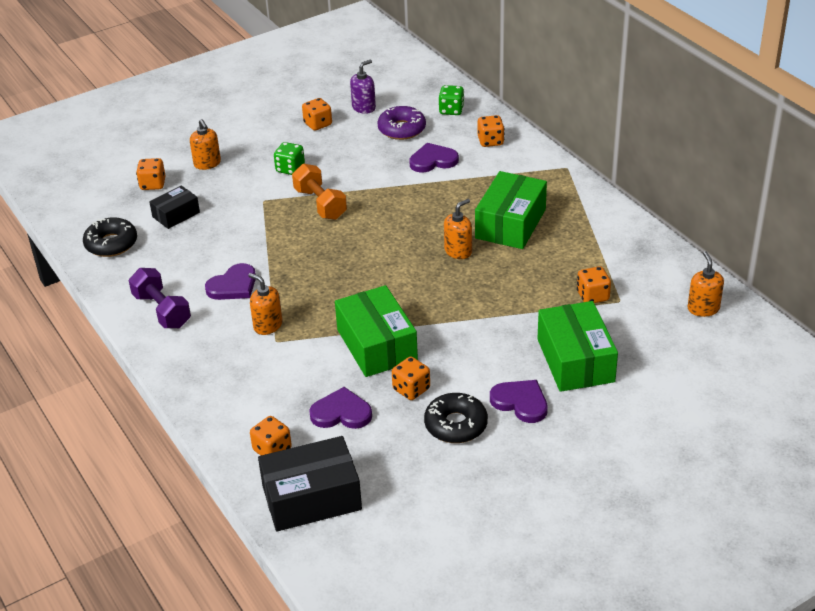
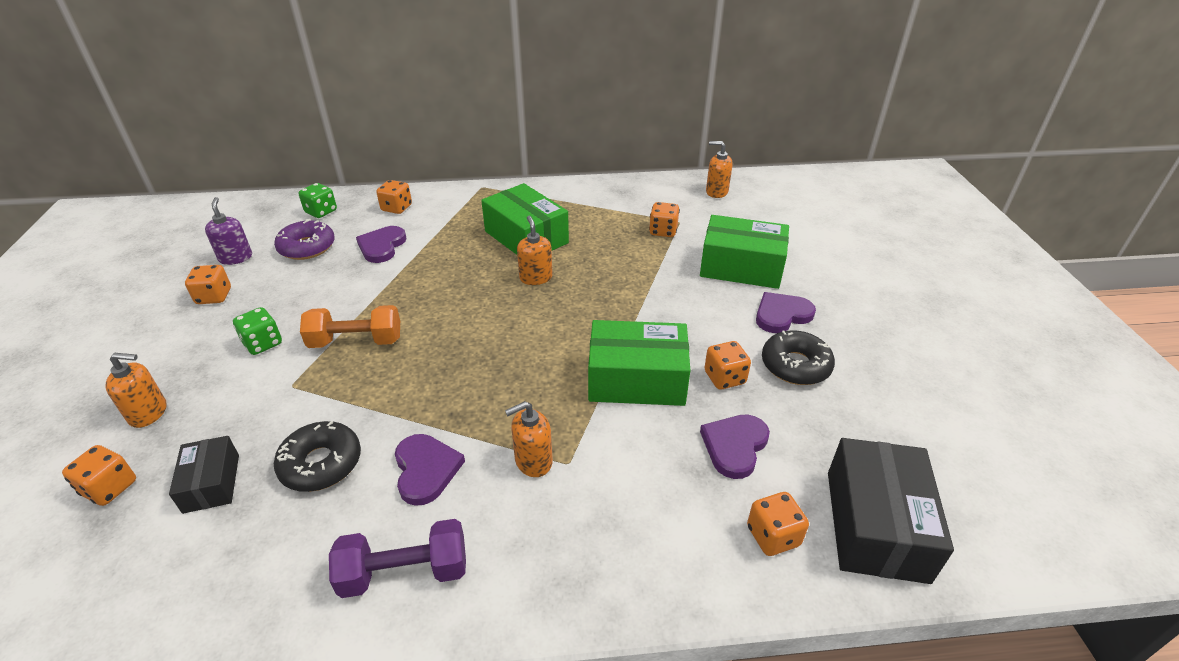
camera: 65 degrees left, 0 degrees up
black donut [83,217,137,257] -> black donut moved to [274,421,361,492]

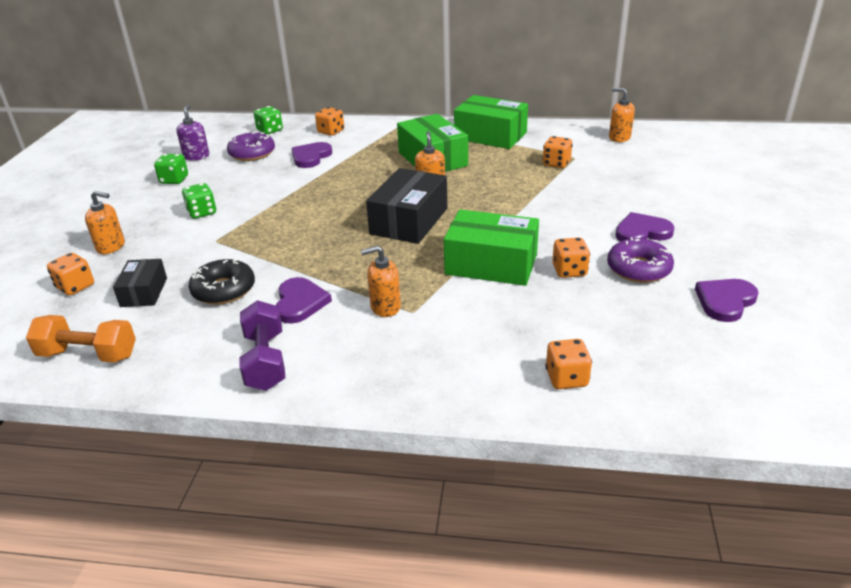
camera: 15 degrees right, 5 degrees down
orange dice [185,265,231,304] -> green dice [154,154,188,184]
orange dumbbell [300,305,400,348] -> orange dumbbell moved to [26,315,136,363]
purple dumbbell [329,519,466,598] -> purple dumbbell turned 75 degrees clockwise [240,300,285,391]
green box [700,215,789,289] -> green box moved to [454,95,528,149]
purple heart [700,414,770,479] -> purple heart moved to [695,279,759,322]
black donut [762,330,835,385] -> purple donut [607,237,674,283]
black box [828,438,954,584] -> black box moved to [366,168,447,244]

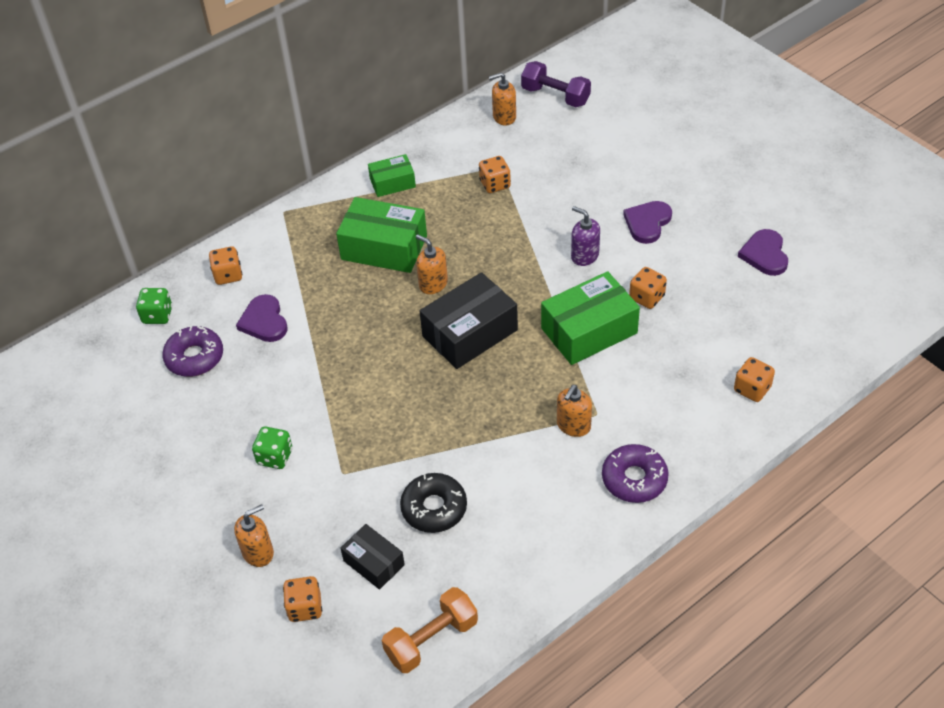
camera: 45 degrees left, 15 degrees up
green dice [154,154,188,184] -> none
purple soap dispenser [176,105,209,161] -> purple soap dispenser moved to [571,206,600,266]
purple dumbbell [240,300,285,391] -> purple dumbbell moved to [521,61,591,107]
purple heart [275,277,332,324] -> none
black box [366,168,447,244] -> black box turned 75 degrees clockwise [420,272,518,369]
green box [454,95,528,149] -> green box [368,154,416,197], size x0.57
purple donut [607,237,674,283] -> purple donut moved to [602,444,669,503]

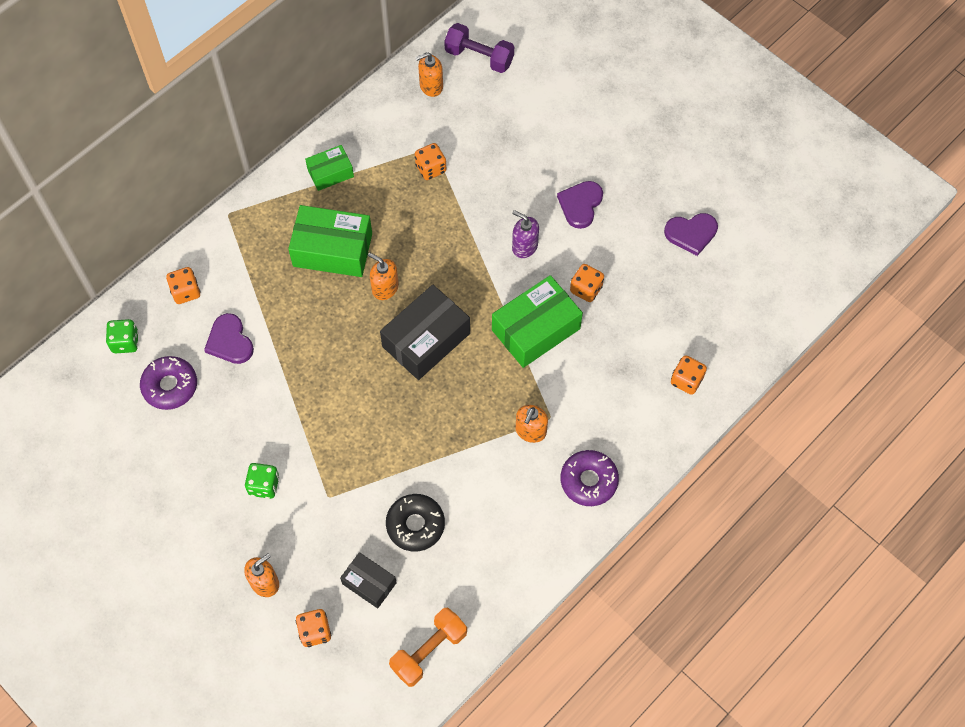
camera: 10 degrees left, 15 degrees up
purple heart [738,229,788,276] -> purple heart turned 90 degrees counterclockwise [664,213,718,256]

